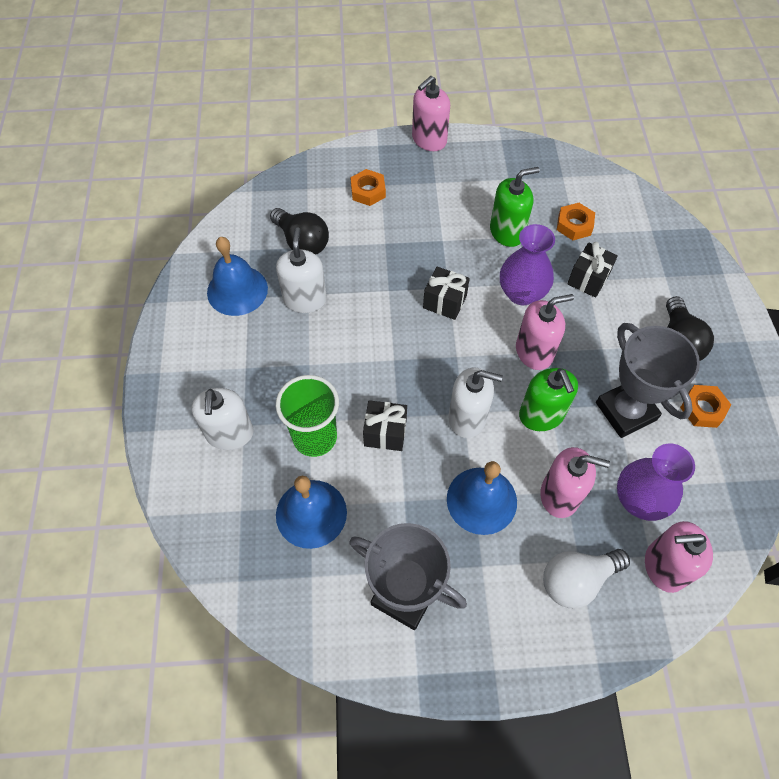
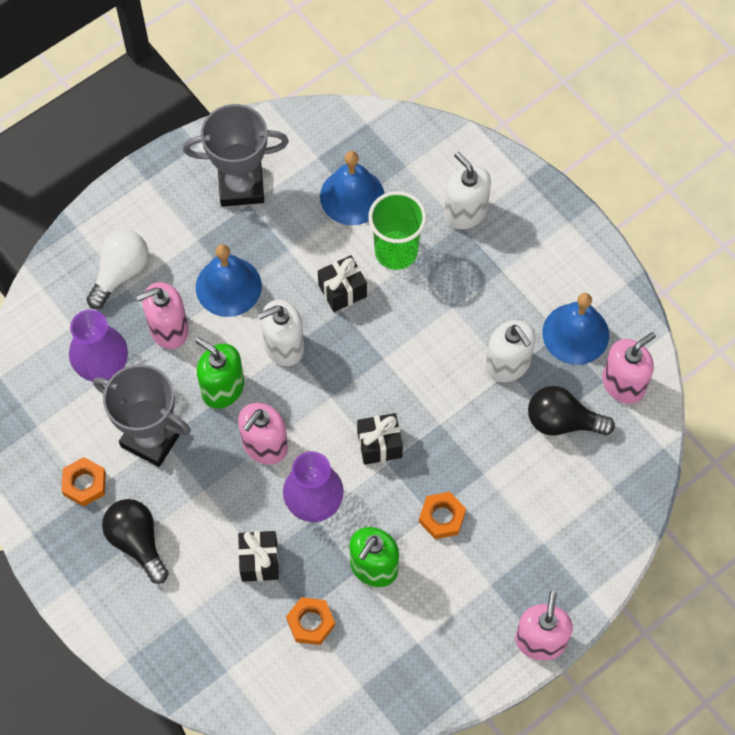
camera: 145 degrees right, 5 degrees up
orange nut [350,169,386,206] -> orange nut moved to [419,492,466,539]
pink soap dispenser [645,521,713,593] -> pink soap dispenser moved to [602,332,656,404]

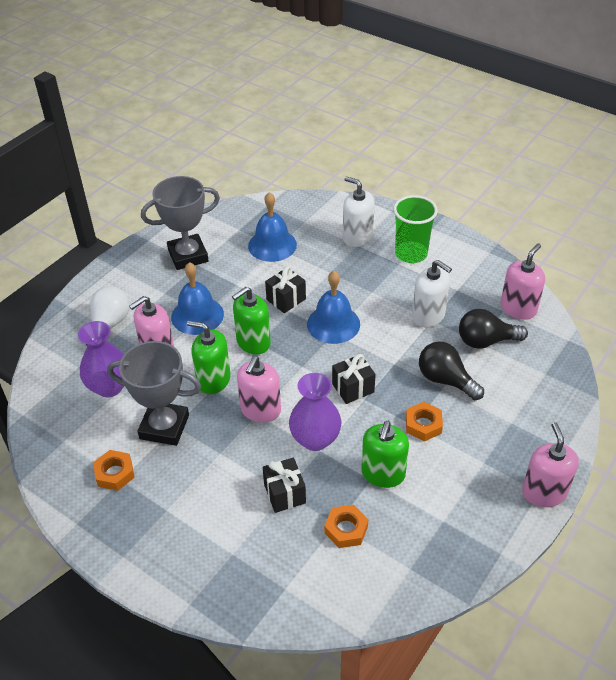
camera: 15 degrees left, 20 degrees down
black light bulb [102,499,169,584] -> black light bulb moved to [419,341,484,400]
white soap dispenser [257,300,304,366] -> green soap dispenser [232,287,271,355]
green cup [368,191,427,270] -> green cup moved to [393,195,438,263]
blue bell [542,293,609,365] -> blue bell moved to [307,271,360,344]

